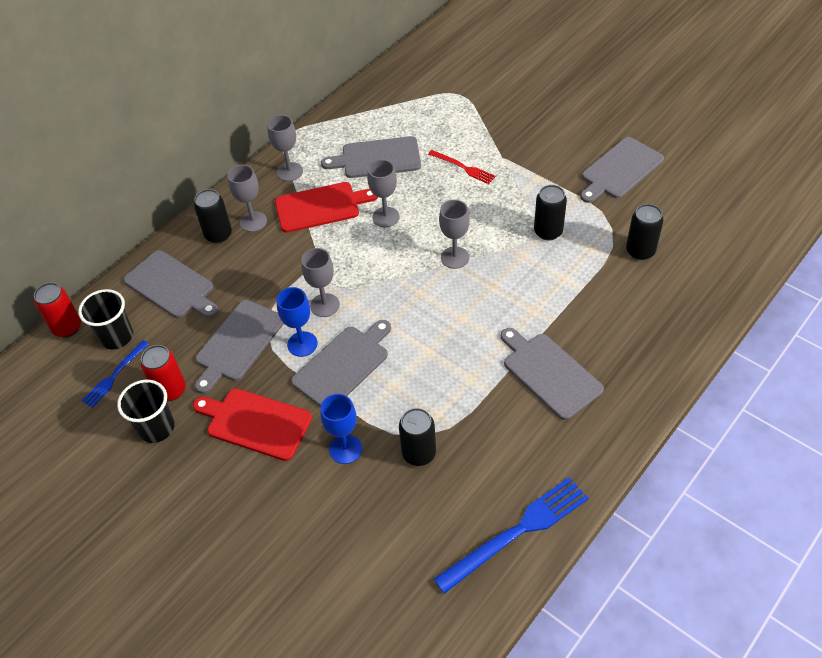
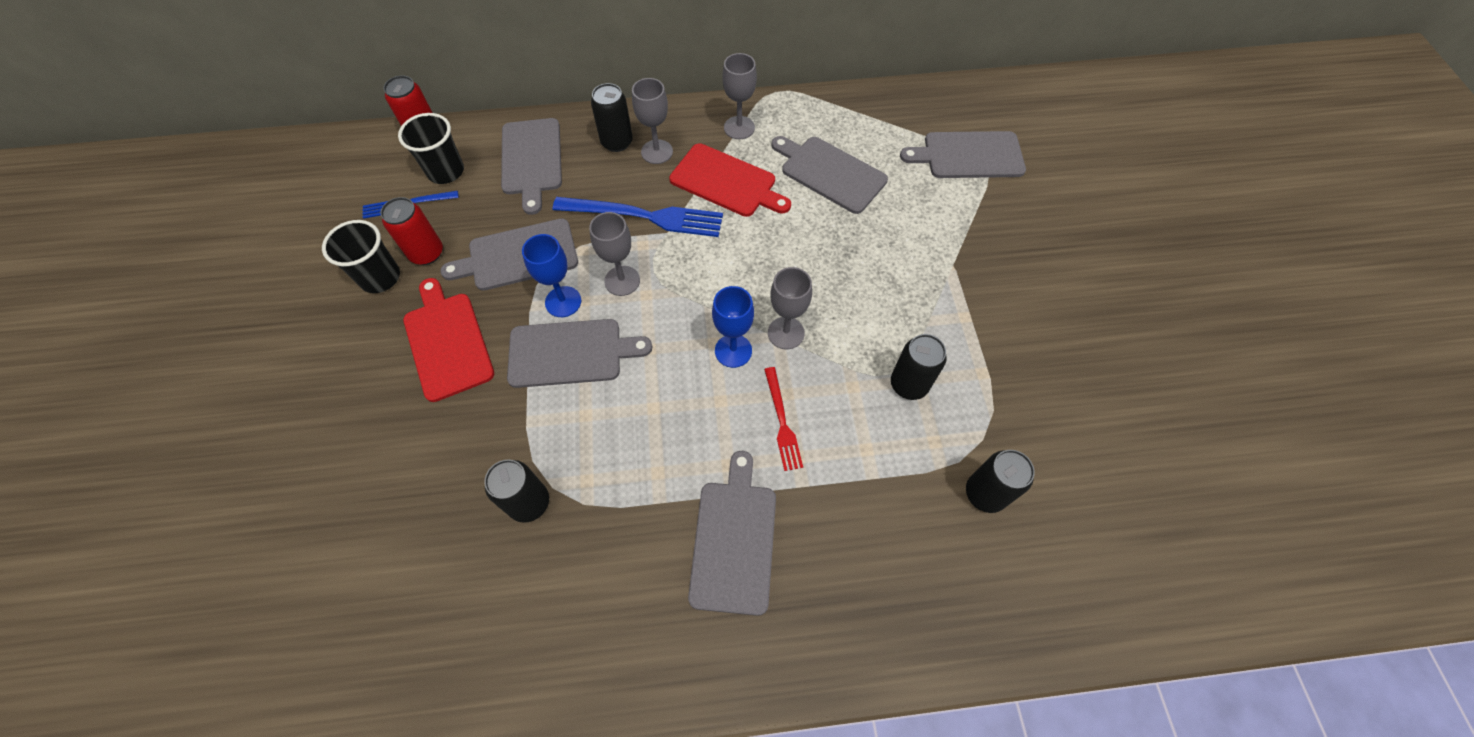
camera: 40 degrees right, 10 degrees up
blue goblet [321,394,362,464] -> blue goblet moved to [712,286,754,368]
grey goblet [367,160,400,228] -> none
red fork [428,150,496,184] -> red fork moved to [764,367,803,471]
blue fork [434,477,589,594] -> blue fork moved to [553,197,723,237]
grey cutting board [580,137,664,203] -> grey cutting board moved to [900,131,1026,178]

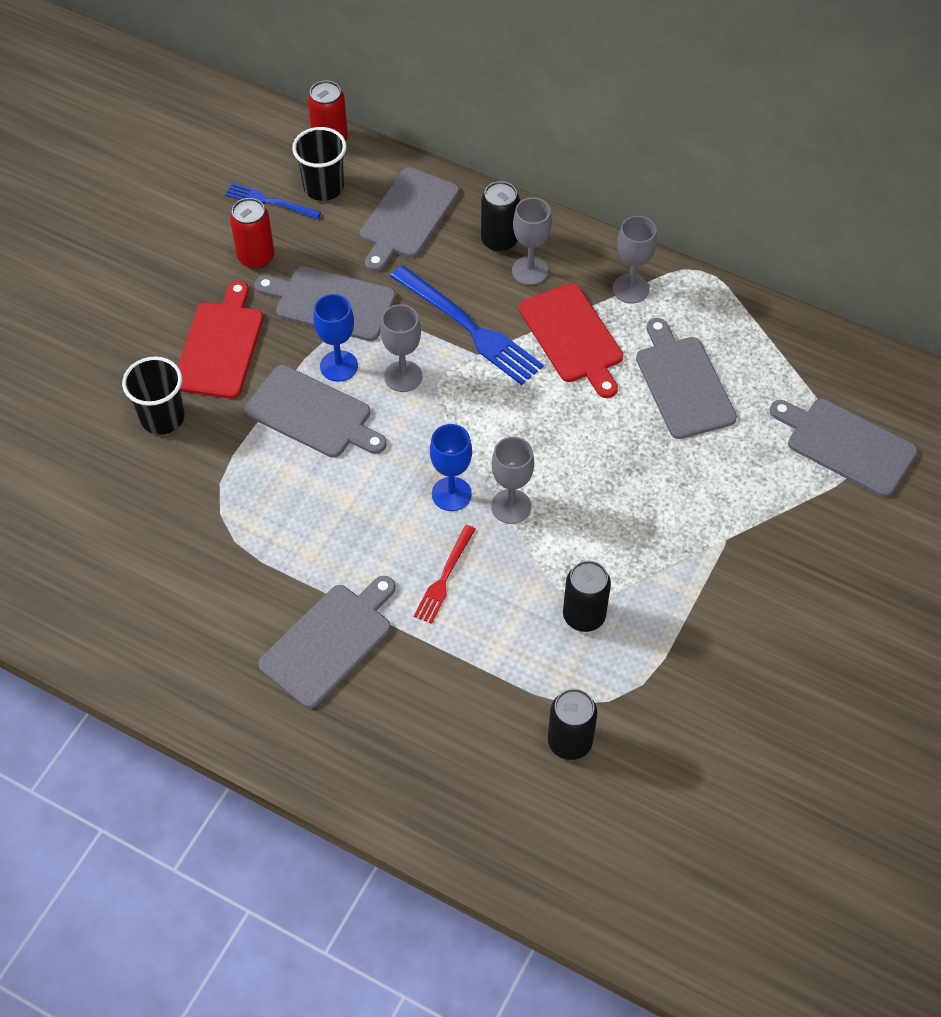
camera: 35 degrees right, 5 degrees down
black cup [322,220,400,293] -> black cup moved to [122,356,185,435]
black can [484,459,549,523] -> none

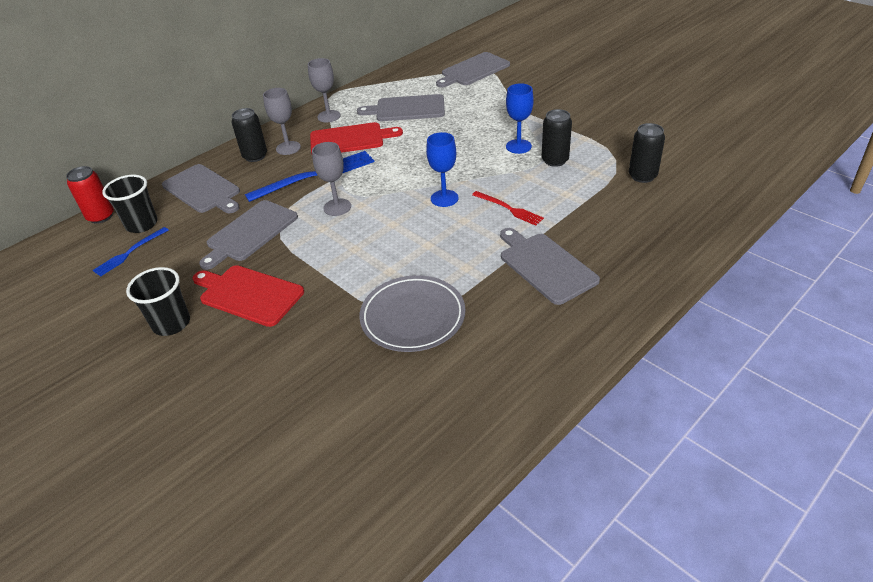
camera: 70 degrees left, 15 degrees down
black cup [122,356,185,435] -> black cup moved to [126,267,190,336]
red can [230,198,274,269] -> none
grey cutting board [245,365,387,458] -> none
blue goblet [313,294,358,382] -> blue goblet moved to [506,83,534,154]
grey goblet [491,437,534,524] -> none
none -> grey plate [359,275,466,352]

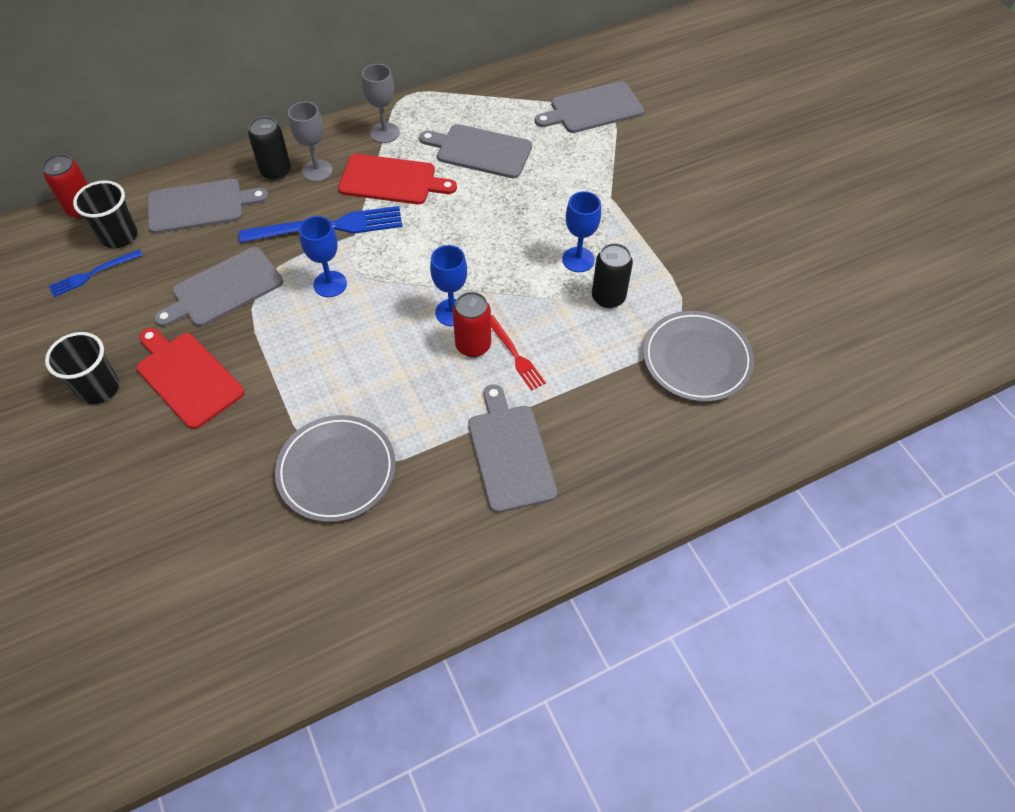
camera: 15 degrees right, 15 degrees up
grey cutting board [162,164,240,213] -> grey cutting board turned 75 degrees counterclockwise [148,179,269,234]
grey goblet [312,142,351,216] -> blue goblet [299,216,347,297]
black can [629,123,665,183] -> grey plate [643,311,754,402]
none -> red can [453,292,491,357]

